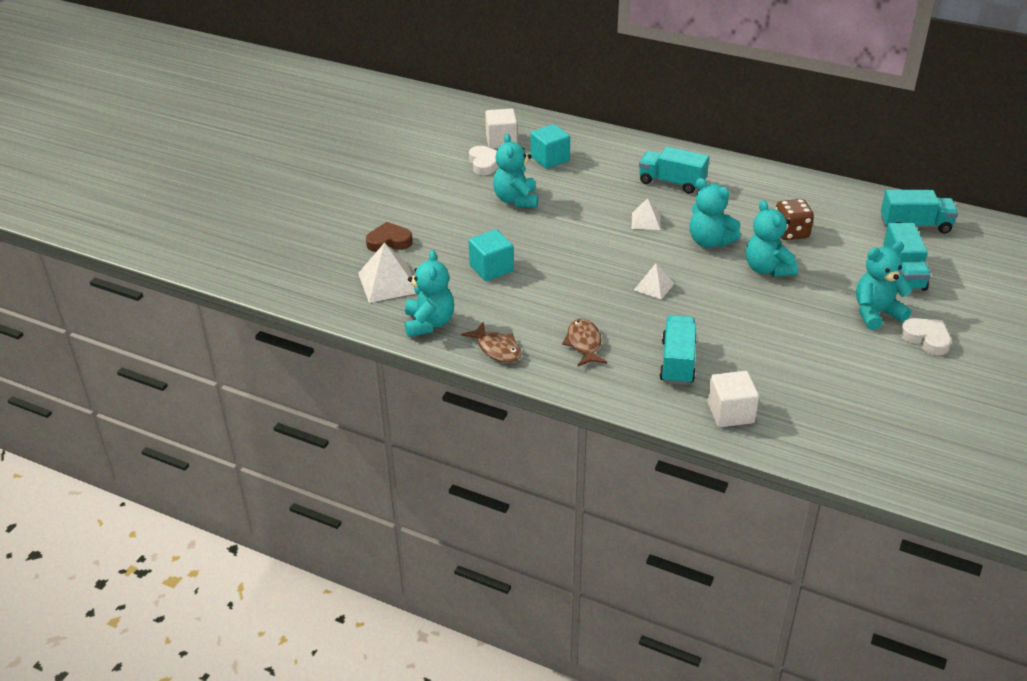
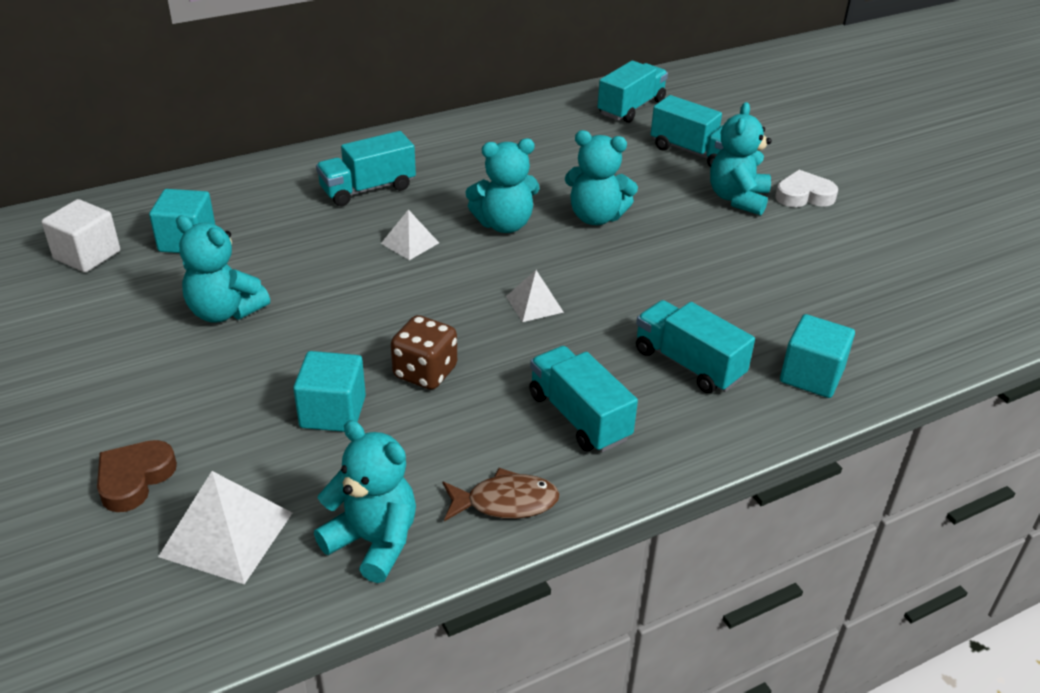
camera: 55 degrees left, 0 degrees up
white heart [469,146,499,175] -> none
brown fish [562,319,607,366] -> turquoise truck [529,346,638,452]
white cube [707,371,759,427] -> turquoise cube [780,314,855,398]
brown dice [775,199,814,240] -> brown dice moved to [391,315,457,390]

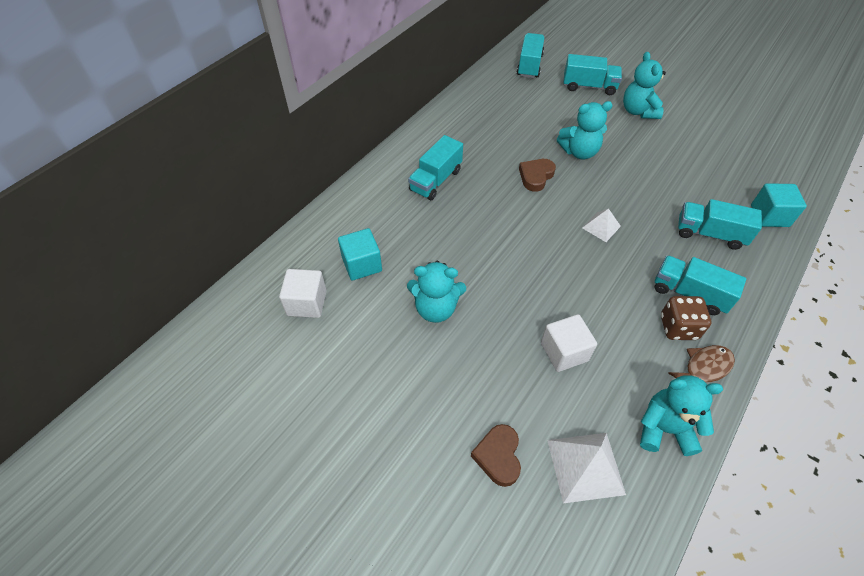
camera: 25 degrees left, 15 degrees up
turquoise cube [293,351,366,432] -> white cube [541,314,597,372]
white pyramid [381,209,439,260] -> none
brown dice [391,315,457,390] -> brown dice moved to [661,296,711,340]
turquoise teddy bear [465,138,540,233] -> brown heart [519,159,556,192]
white heart [775,170,838,207] -> none

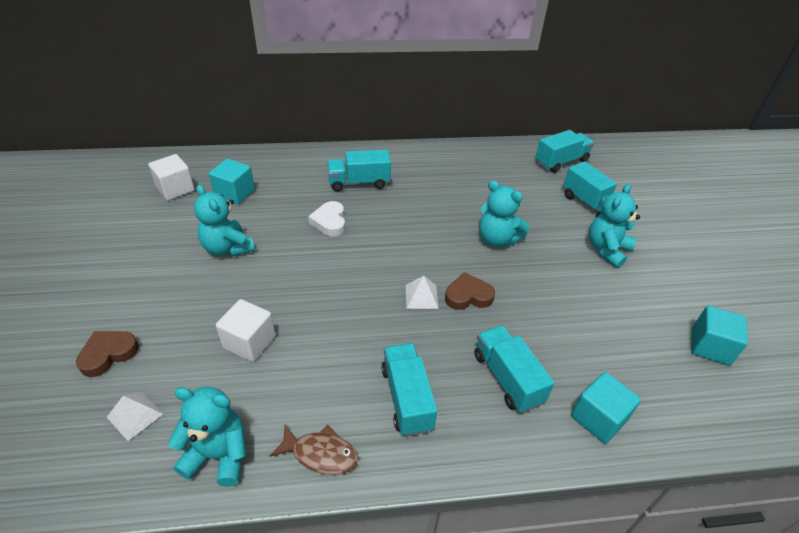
camera: 45 degrees right, 10 degrees down
brown heart [519,159,556,192] -> brown heart moved to [445,272,495,310]
white pyramid [547,433,626,503] -> white pyramid [107,392,163,441], size x0.59
turquoise teddy bear [640,375,723,456] -> turquoise teddy bear turned 45 degrees counterclockwise [168,387,246,487]
brown dice [661,296,711,340] -> none
none -> white heart [308,201,345,237]
none -> turquoise cube [691,306,748,365]

